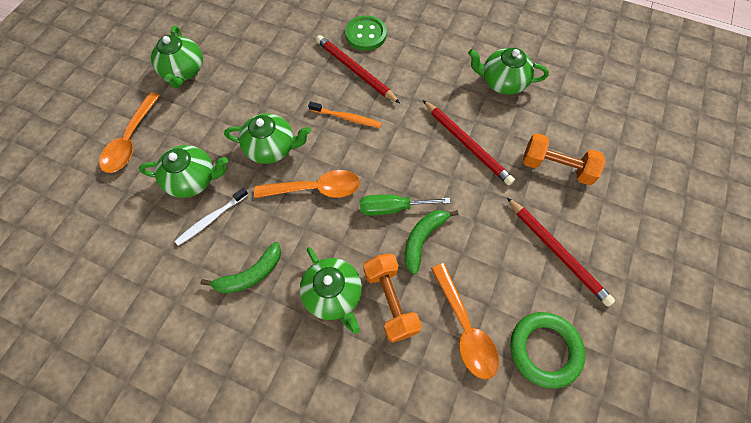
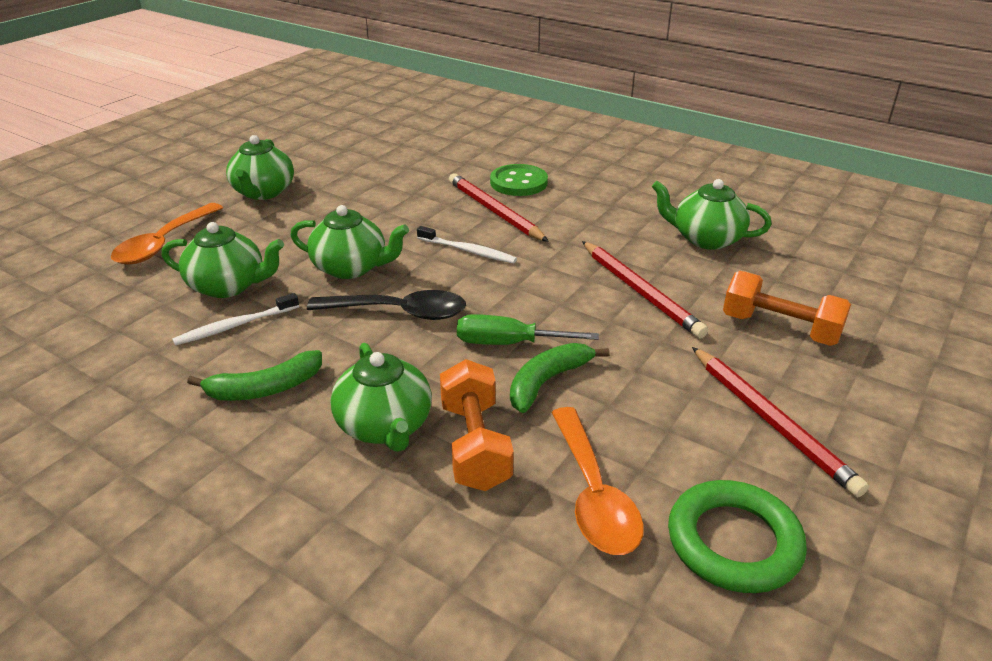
camera: 10 degrees right, 30 degrees down
orange spoon [254,170,360,198] -> black spoon [307,290,466,320]
orange toothbrush [308,102,382,128] -> white toothbrush [417,226,517,263]

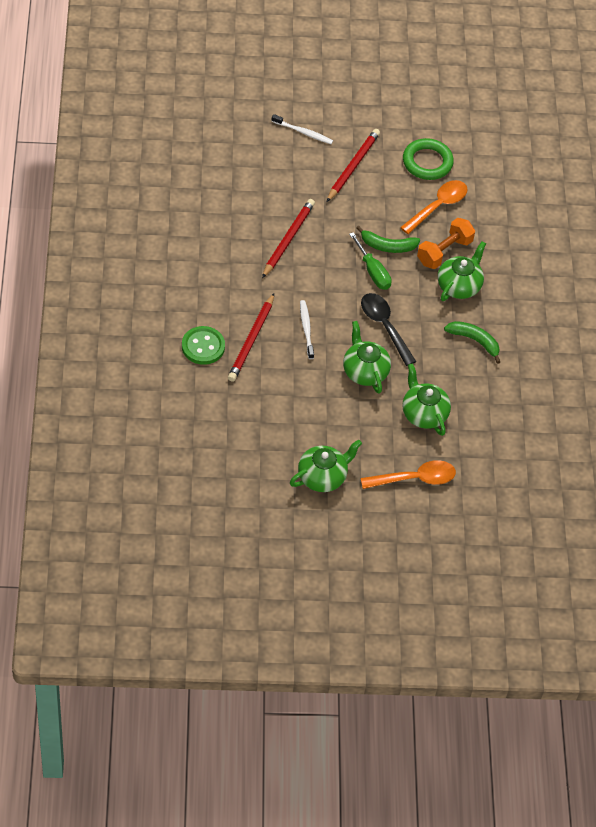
camera: 130 degrees left, 20 degrees up
white toothbrush [172,293,299,346] -> white toothbrush moved to [271,114,333,144]
green teapot [652,179,771,250] -> none
orange dumbbell [723,271,851,346] -> none

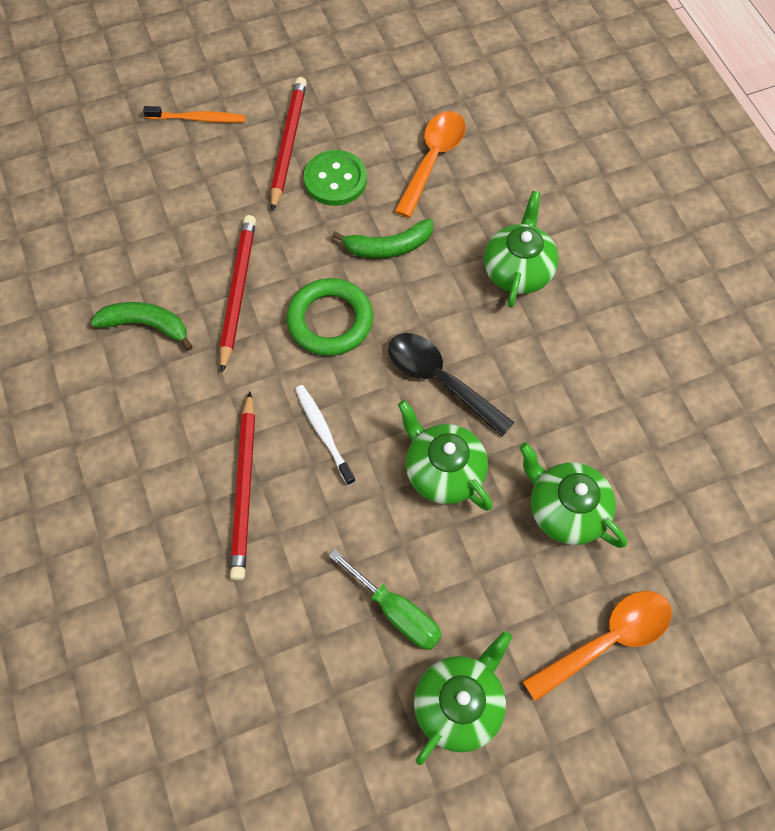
camera: 15 degrees left, 10 degrees up
green button [182,326,225,365] -> green button moved to [304,150,367,206]
white toothbrush [271,114,333,144] -> orange toothbrush [143,106,245,123]
green screwdriver [349,232,392,290] -> green screwdriver moved to [328,549,442,650]
green ring [403,138,454,180] -> green ring moved to [286,278,373,356]
orange dumbbell [417,218,475,269] -> none
green banana [444,321,500,364] -> green banana moved to [91,302,193,351]

